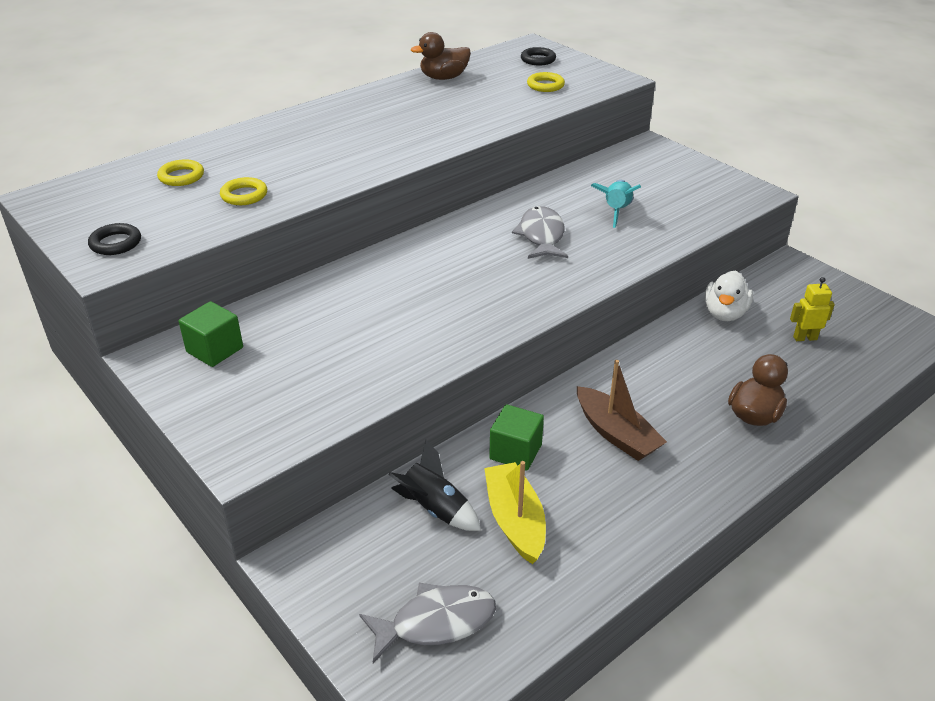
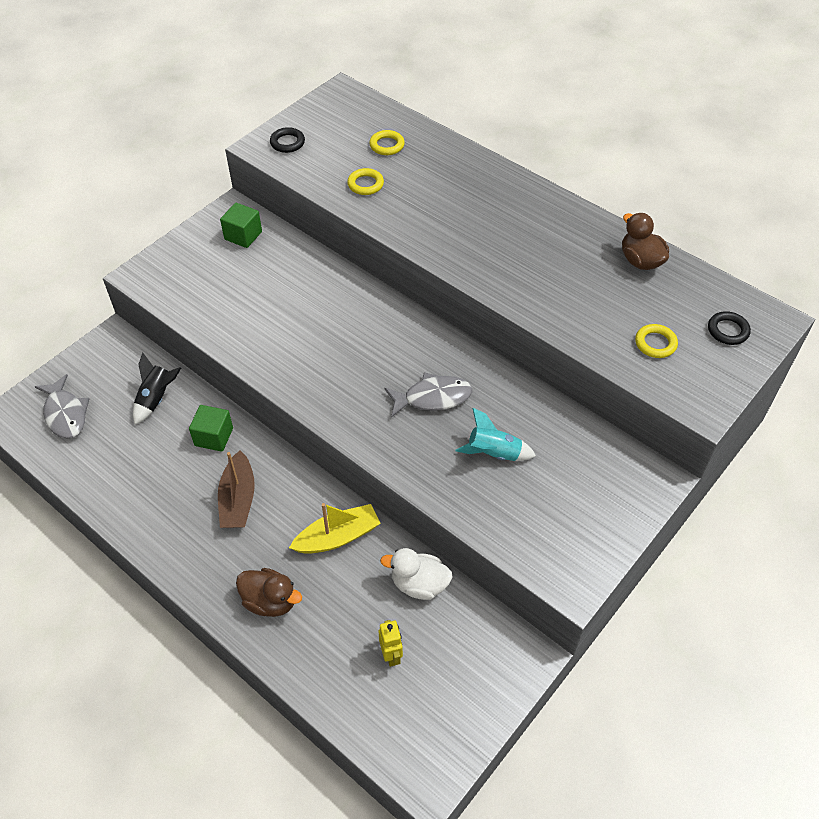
camera: 80 degrees right, 15 degrees up
yellow boat [484,461,546,564] -> yellow boat moved to [289,503,381,554]
brown boat [577,360,667,461] -> brown boat turned 45 degrees counterclockwise [218,450,255,528]

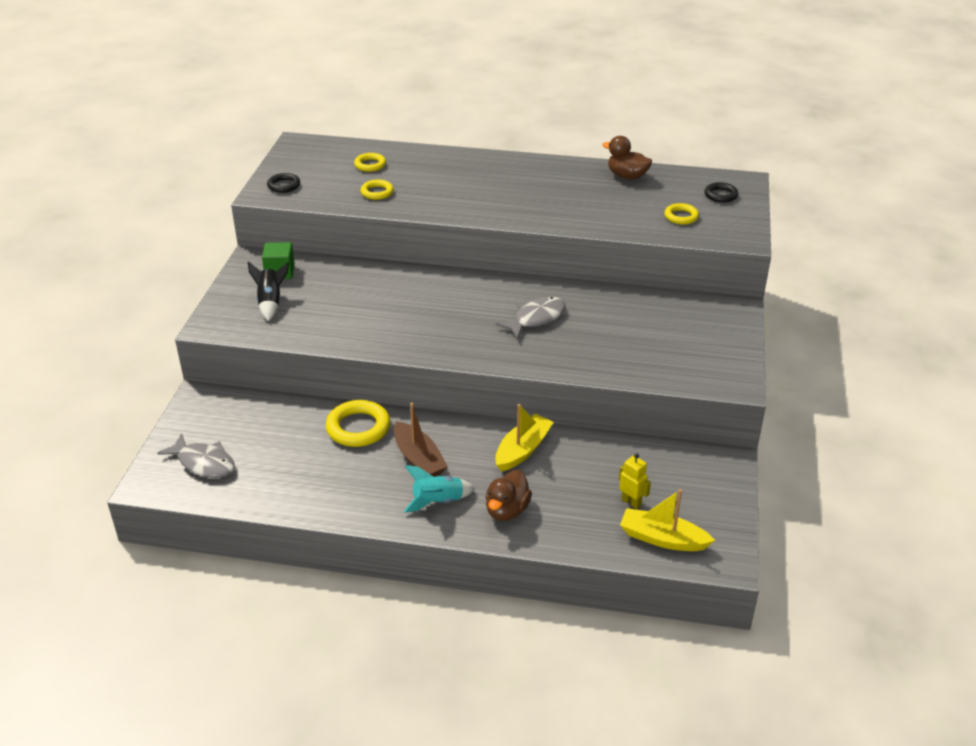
camera: 30 degrees left, 15 degrees down
black rocket [133,353,181,424] -> black rocket moved to [248,261,289,321]
green cube [189,405,233,452] -> yellow ring [326,400,390,447]
brown duck [236,568,302,617] -> brown duck turned 120 degrees clockwise [485,470,532,521]
white duck [380,548,452,600] -> none
turquoise rocket [456,408,536,461] -> turquoise rocket moved to [404,465,475,513]
none -> yellow boat [620,489,715,551]

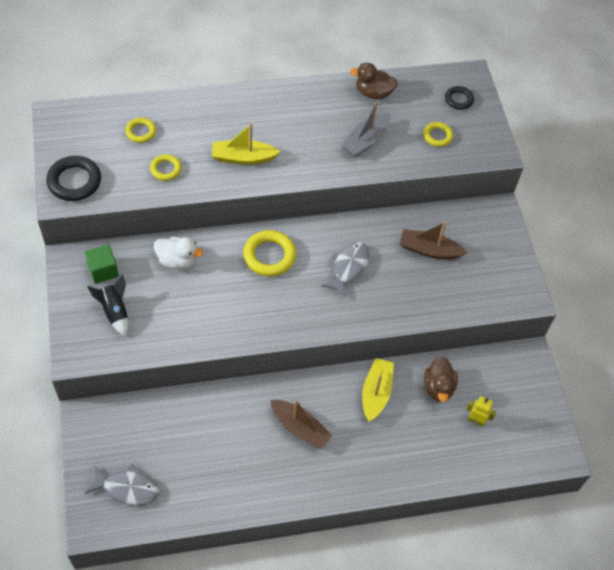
camera: 25 degrees left, 20 degrees up
black ring [267,173,300,193] -> black ring [46,156,101,201], size x1.70
yellow ring [326,400,390,447] -> yellow ring moved to [243,230,296,276]
turquoise rocket [404,465,475,513] -> none
brown duck [485,470,532,521] -> brown duck moved to [424,357,458,402]
yellow boat [620,489,715,551] -> yellow boat moved to [212,123,281,165]
none -> white duck [154,237,203,269]
none -> grey boat [341,102,390,157]
none -> brown boat [400,222,468,259]

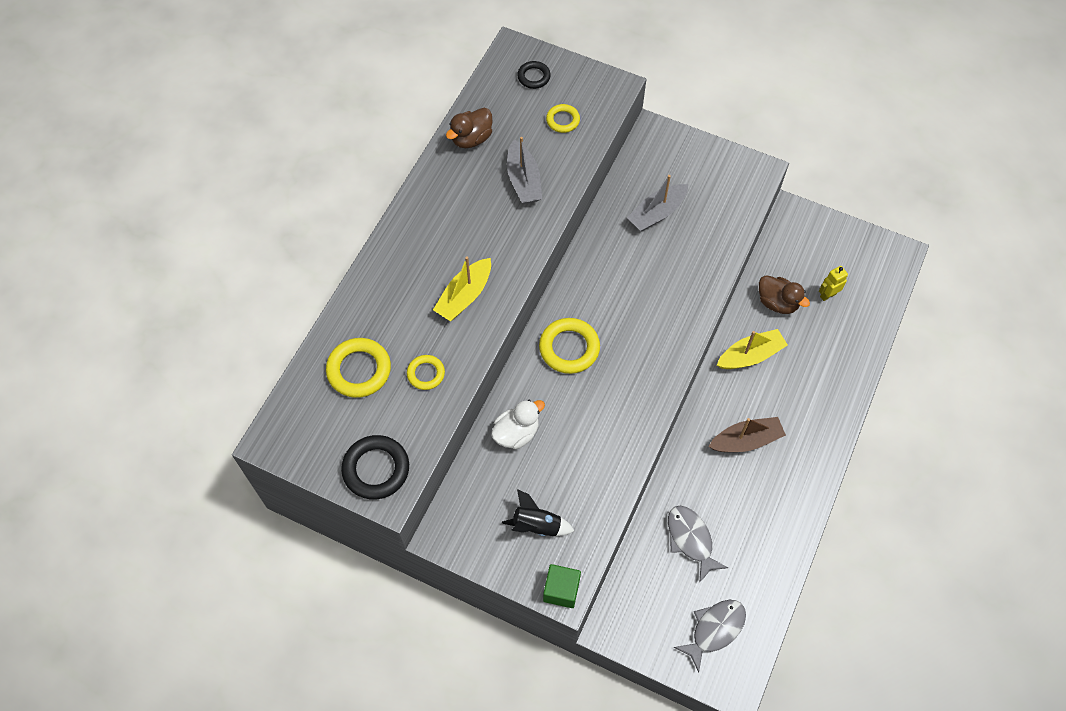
camera: 50 degrees left, 5 degrees up
green cube [85,244,119,284] -> green cube moved to [543,564,581,608]
yellow ring [125,118,156,143] -> yellow ring [326,338,391,398], size x1.70
grey fish [321,242,370,298] -> grey fish moved to [668,506,728,583]
yellow boat [362,358,394,421] -> yellow boat turned 105 degrees clockwise [717,329,788,369]
brown boat [400,222,468,259] -> grey boat [627,175,688,231]

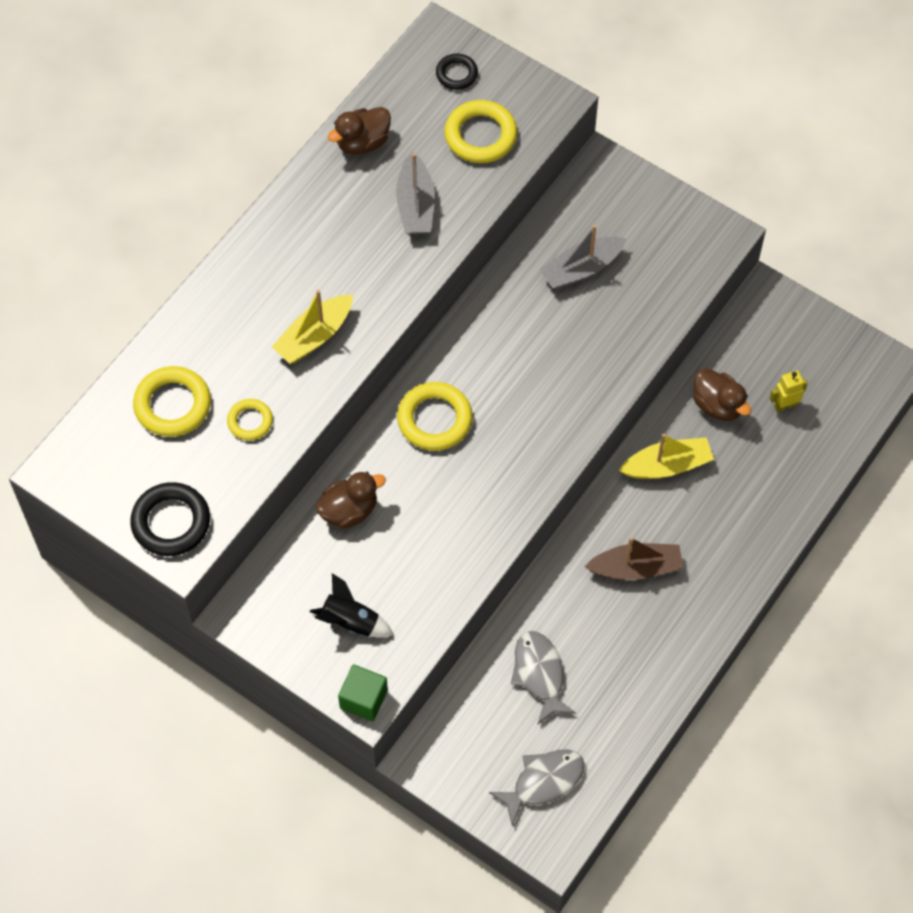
camera: 10 degrees right, 0 degrees up
white duck [491,400,545,449] -> brown duck [316,472,386,529]
yellow ring [546,104,580,133] -> yellow ring [445,100,517,163], size x1.70

